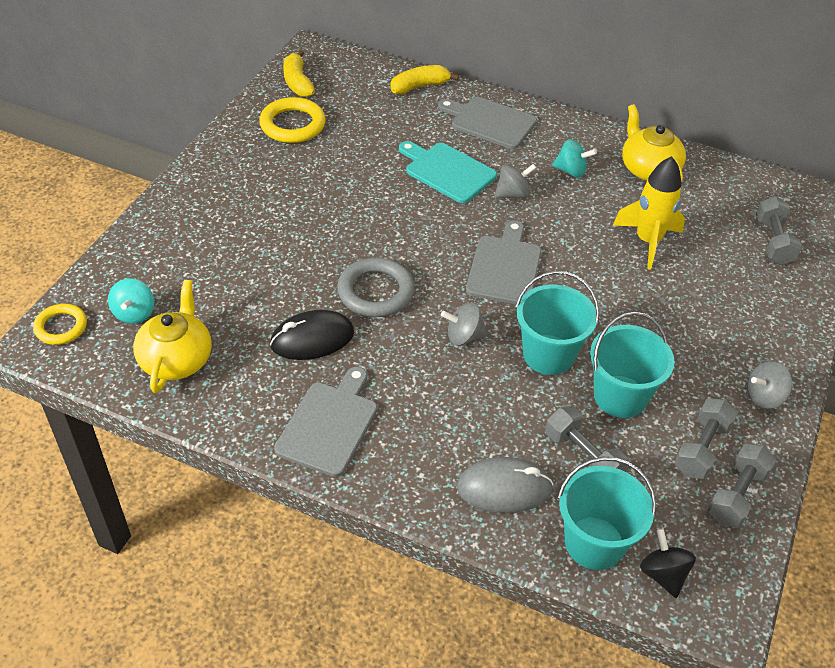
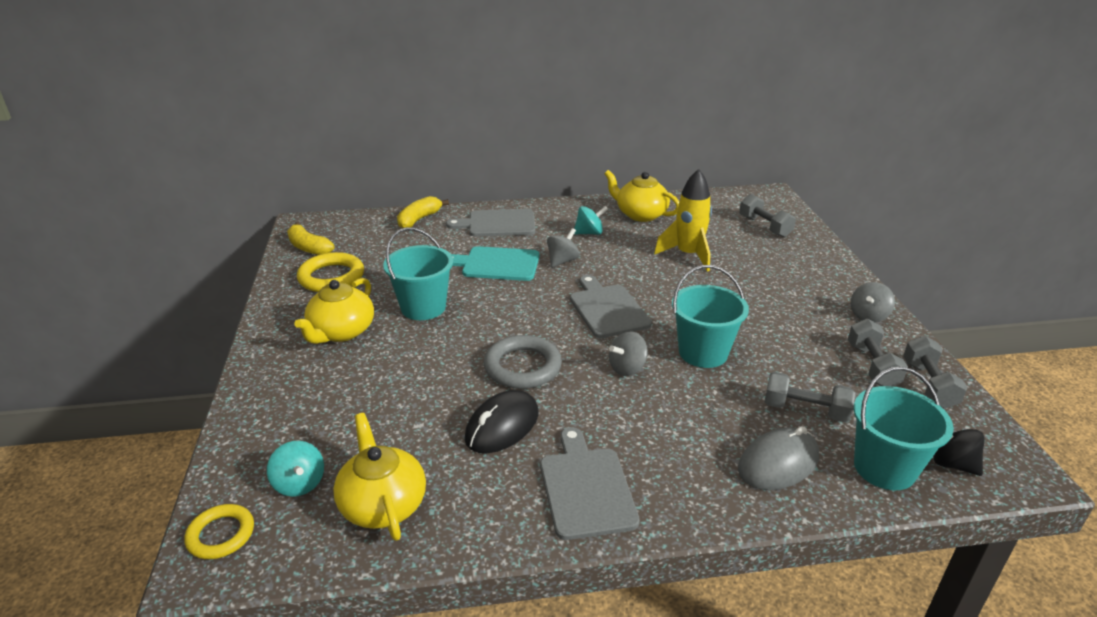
camera: 30 degrees left, 15 degrees down
turquoise bucket [590,312,675,418] -> turquoise bucket moved to [383,227,453,320]
none -> yellow teapot [295,278,374,344]

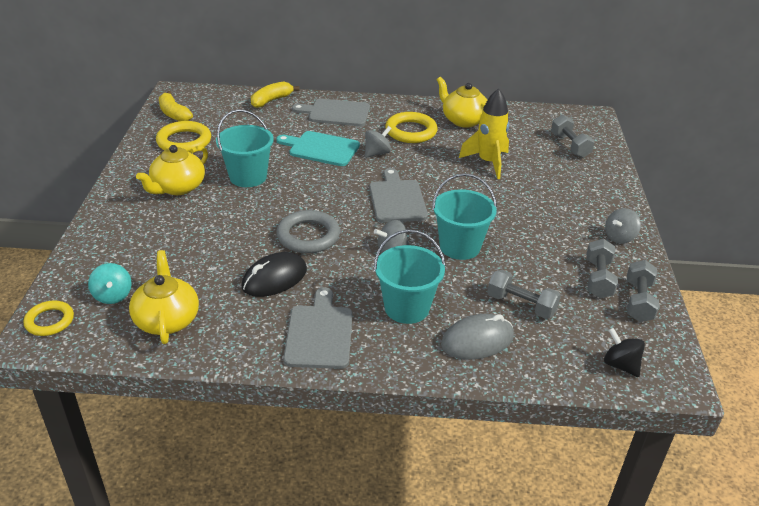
camera: 10 degrees right, 5 degrees up
turquoise spinning top [574,206,608,235] -> yellow ring [385,112,437,143]
turquoise bucket [854,366,954,490] -> turquoise bucket moved to [374,230,446,324]

